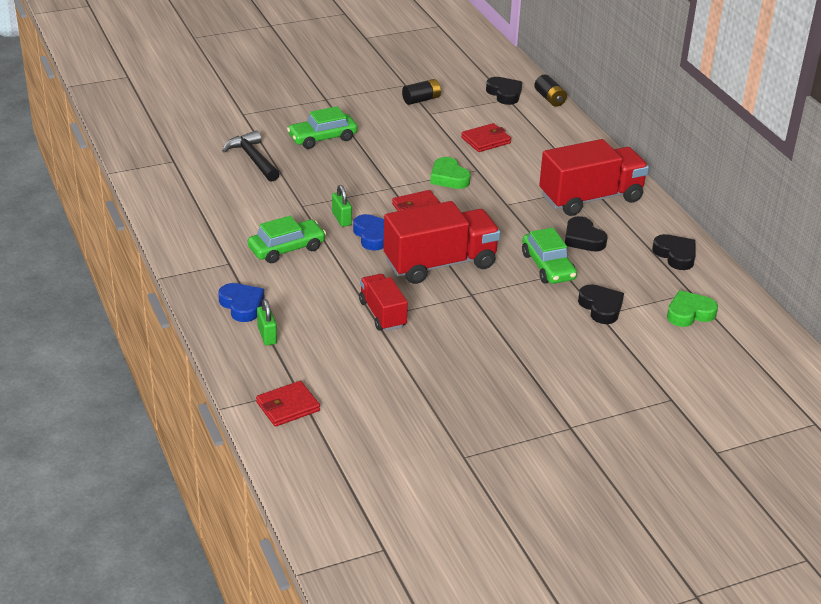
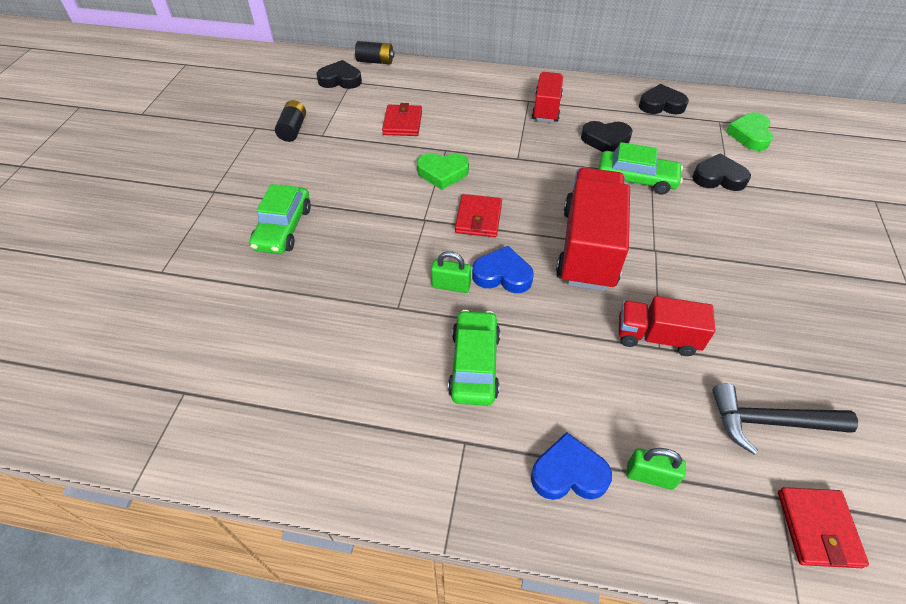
camera: 55 degrees left, 15 degrees up
black hammer [222,130,279,182] -> black hammer moved to [712,383,858,454]
red truck [539,139,649,216] -> red truck [532,72,563,123], size x0.58

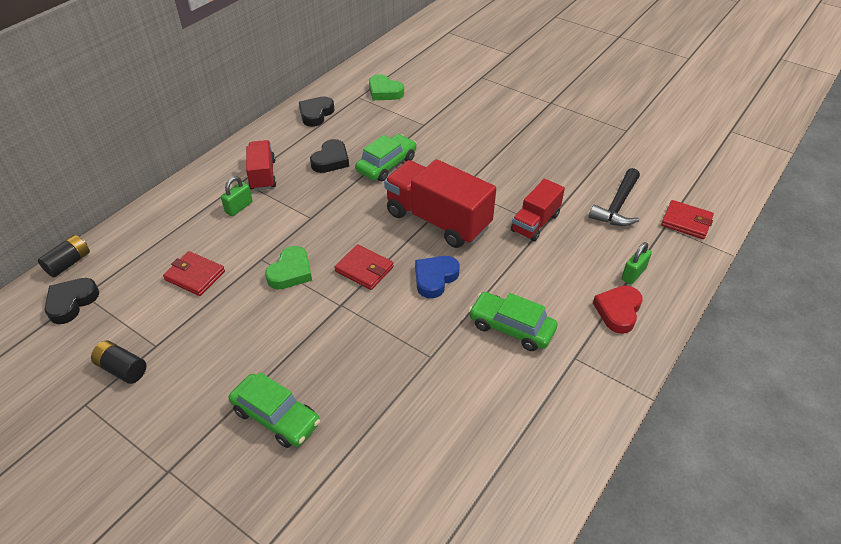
camera: 65 degrees left, 5 degrees down
green padlock [431,251,471,293] -> green padlock moved to [221,176,253,216]
blue heart [531,432,612,500] -> red heart [593,286,643,334]
red truck [532,72,563,123] -> red truck turned 45 degrees clockwise [246,140,276,191]
black heart [692,153,751,191] -> none

